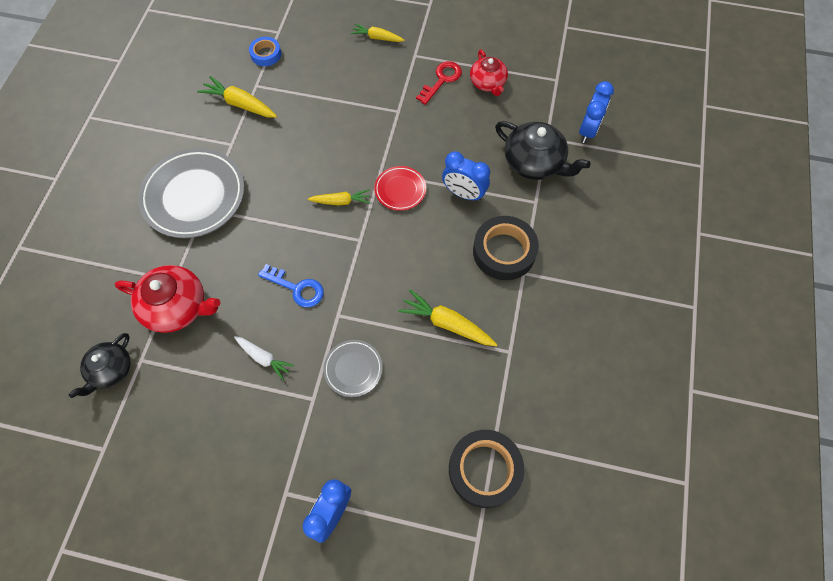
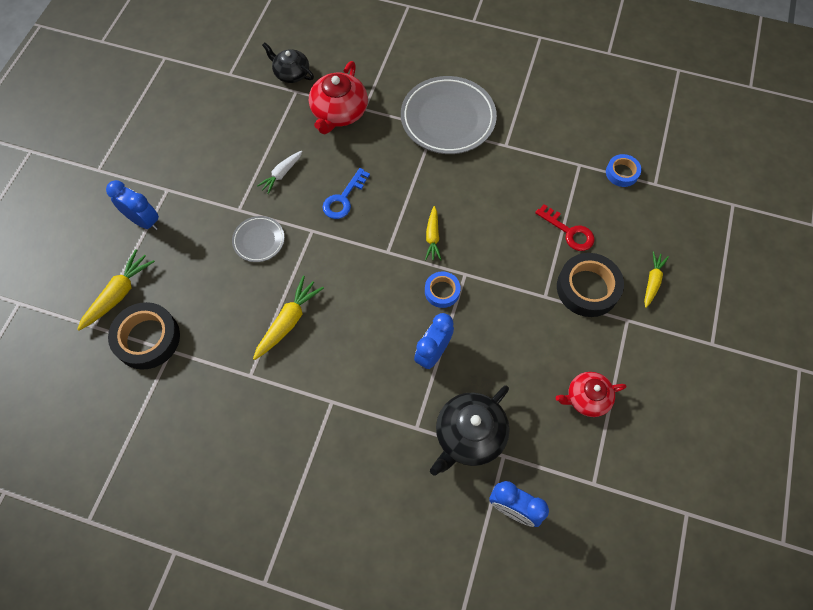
camera: 95 degrees right, 0 degrees up
yellow carrot [197,76,277,118] -> yellow carrot moved to [77,249,155,331]
red plate [374,166,426,211] -> blue tape [425,271,461,308]
red key [416,61,462,105] -> red key moved to [535,204,594,251]
black tape [473,216,539,280] -> black tape moved to [557,253,624,317]

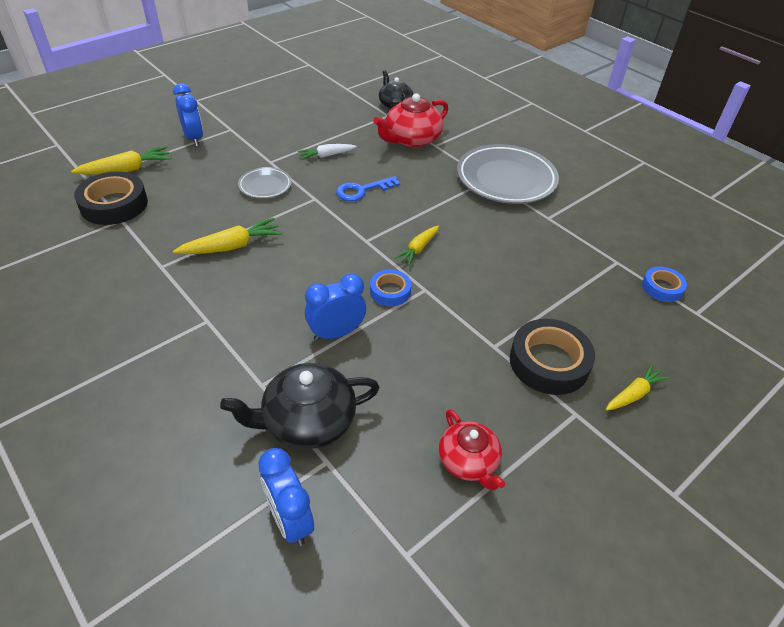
camera: 30 degrees right, 20 degrees down
red key [535,204,594,251] -> none
red teapot [556,372,626,417] -> red teapot turned 135 degrees counterclockwise [439,409,505,490]

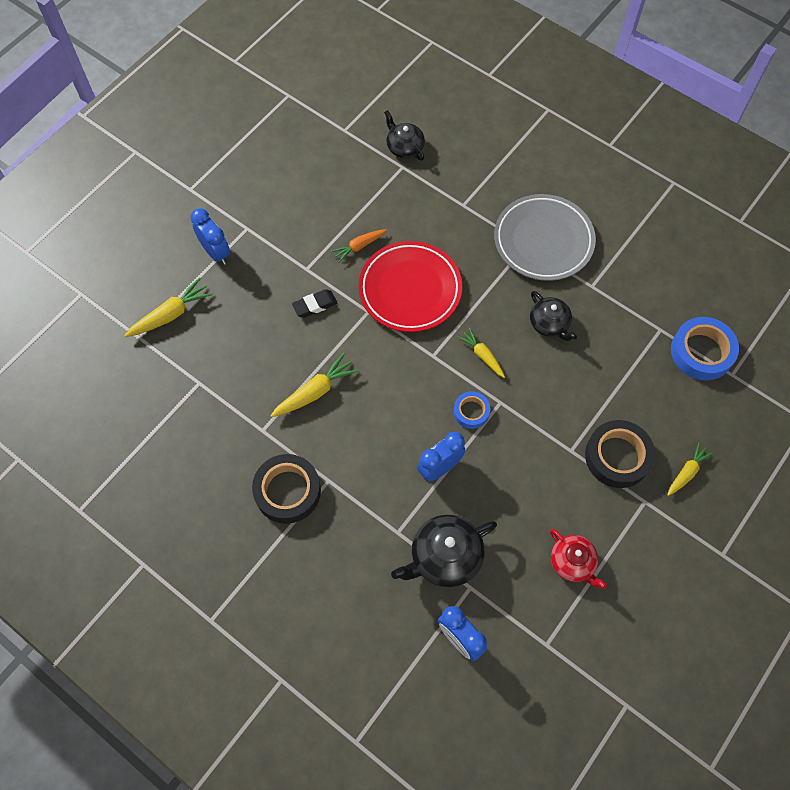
camera: 10 degrees left, 20 degrees up
black tape [74,171,148,225] -> black tape moved to [252,454,321,524]
grey plate [238,167,292,199] -> black eraser [292,289,338,318]
white carrot [298,144,356,160] -> orange carrot [331,229,387,263]
blue key [336,176,400,201] -> red plate [358,241,462,332]
red teapot [373,93,448,148] -> none
yellow carrot [394,226,439,266] -> yellow carrot turned 120 degrees clockwise [457,328,505,378]
blue tape [642,266,687,302] -> blue tape [671,317,739,380], size x1.77
none -> black teapot [530,291,577,341]

